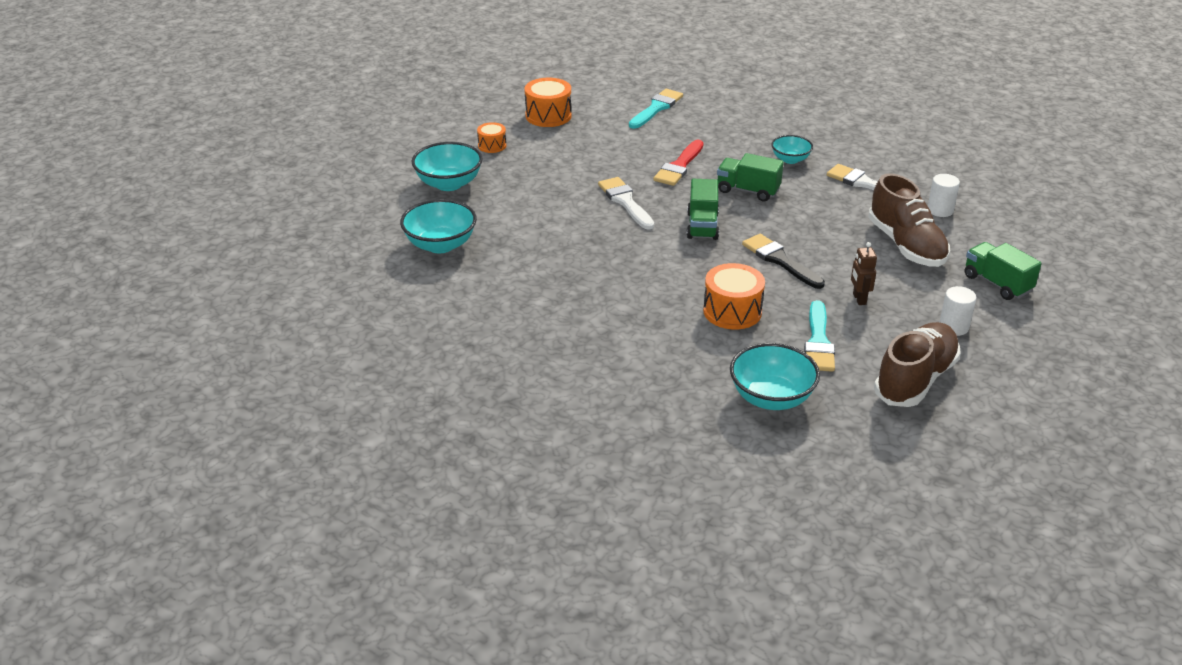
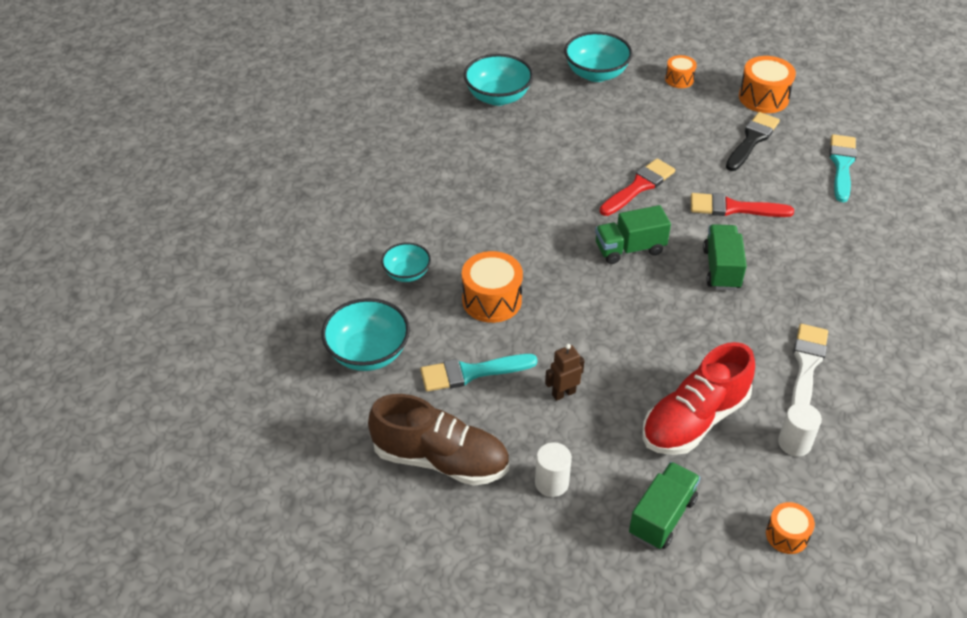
camera: 70 degrees right, 10 degrees up
white brush [598,177,654,230] -> red brush [600,159,675,216]
turquoise brush [629,89,683,129] -> turquoise brush turned 90 degrees counterclockwise [829,134,857,202]
black brush [742,234,825,289] -> black brush moved to [726,112,780,171]
turquoise bowl [771,135,813,164] -> turquoise bowl moved to [381,242,431,282]
brown shoe [868,173,950,267] -> red shoe [642,342,755,455]
none -> orange drum [766,502,815,554]

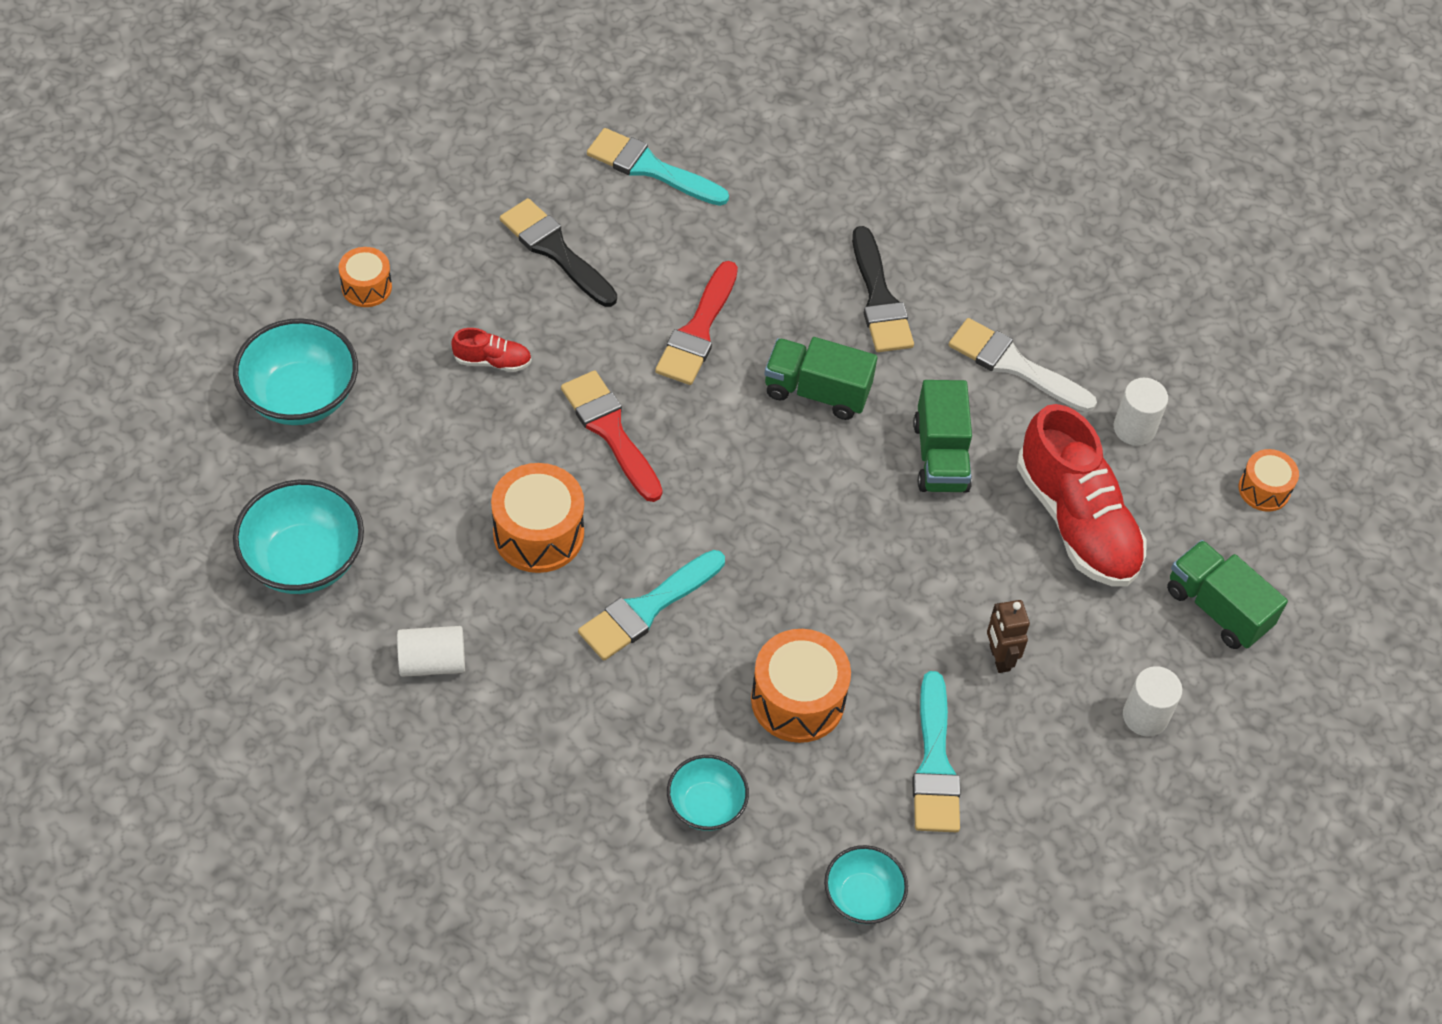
camera: 80 degrees left, 10 degrees up
turquoise bowl [321,298,410,371] -> turquoise bowl [824,845,908,924], size x0.61
brown shoe [368,394,509,486] -> none
green truck [595,205,671,264] -> green truck moved to [913,380,972,492]
orange drum [739,56,796,113] -> orange drum moved to [491,463,584,573]
none -> white cylinder [397,626,465,677]
none -> red shoe [451,328,532,372]
none -> turquoise brush [578,550,725,660]
none -> black brush [852,226,914,352]

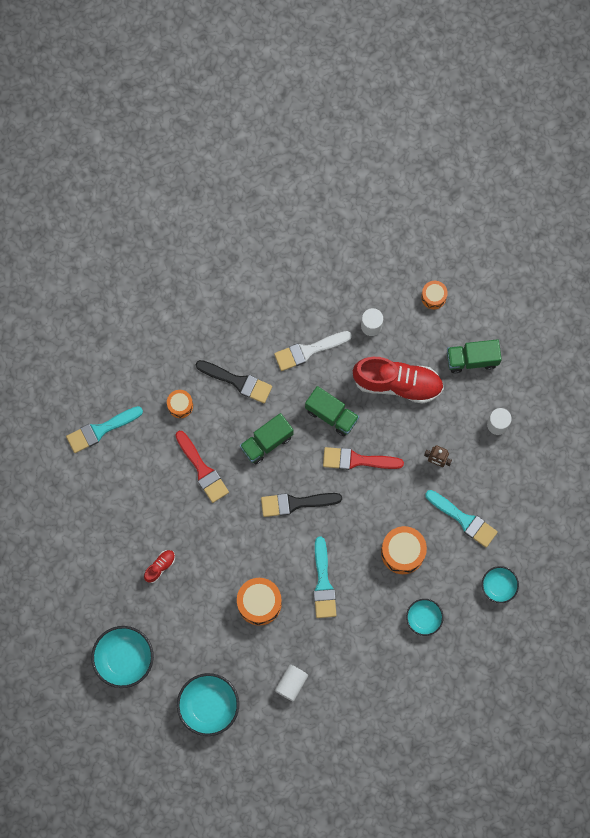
camera: 50 degrees left, 20 degrees up
orange drum [339,247,392,307] -> orange drum moved to [167,390,193,418]
black brush [500,198,617,307] -> black brush moved to [261,493,342,517]
red brush [561,370,663,502] -> red brush moved to [323,447,404,470]

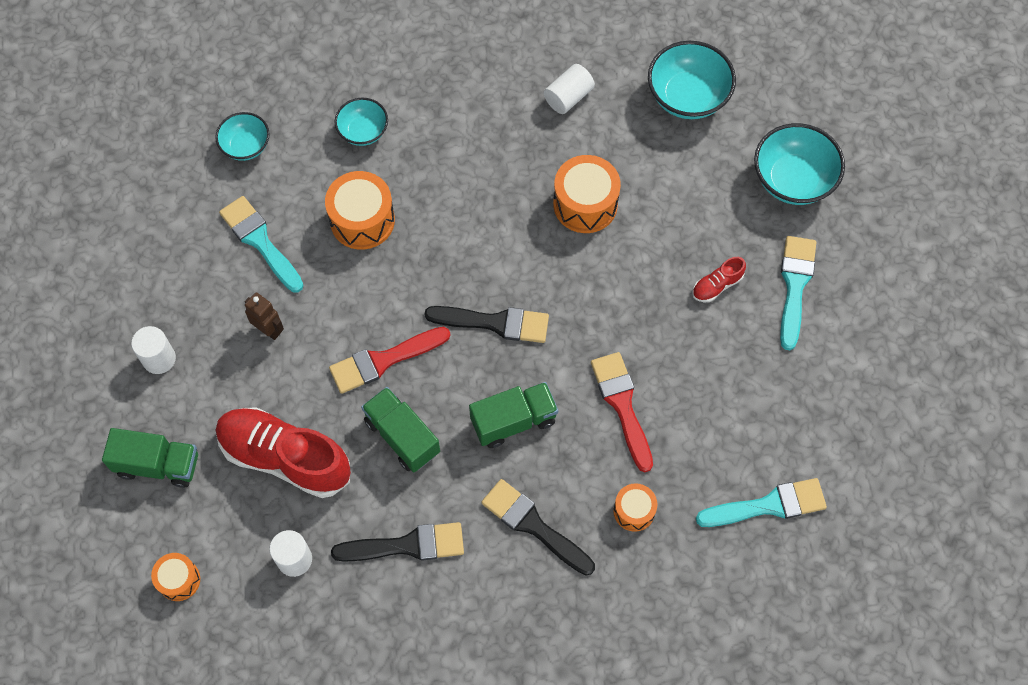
camera: 165 degrees left, 10 degrees down
white brush [274,331,352,371] -> black brush [331,522,464,562]
turquoise brush [314,537,336,618] -> turquoise brush moved to [780,236,816,350]
red brush [323,447,404,470] -> red brush turned 135 degrees clockwise [329,327,450,394]

